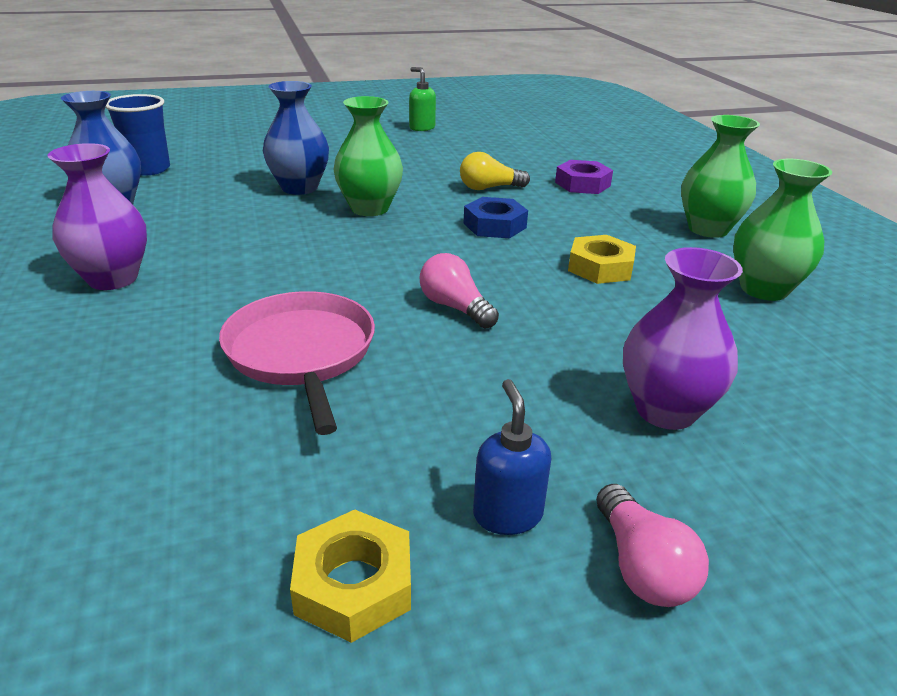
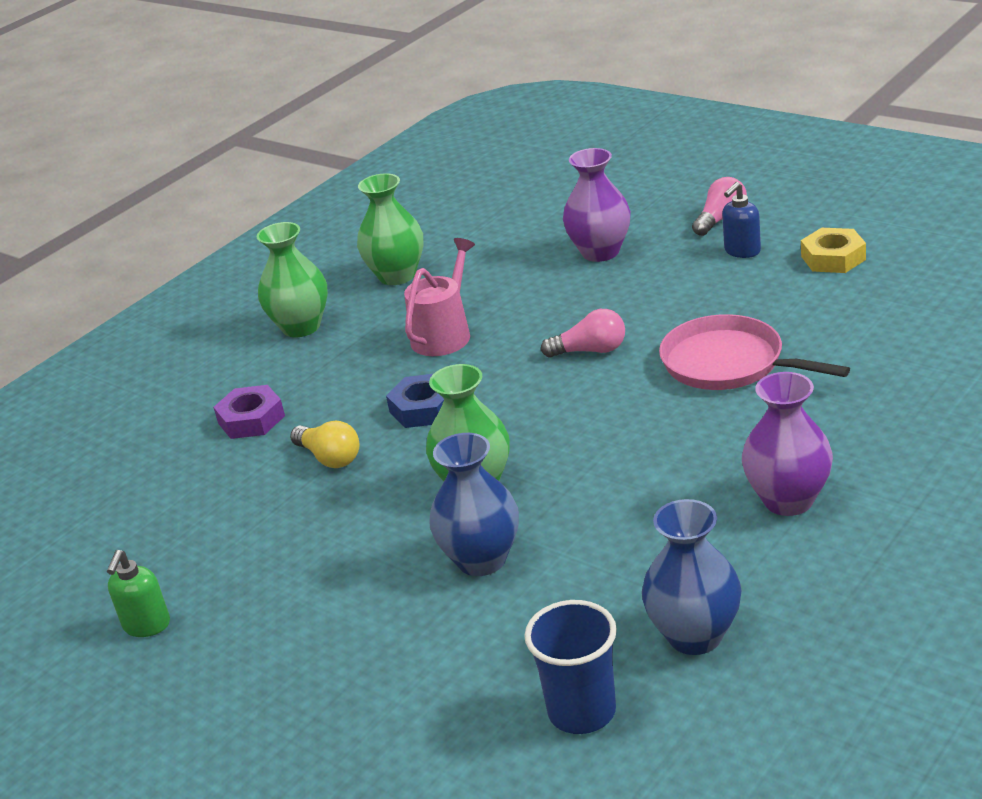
camera: 120 degrees left, 0 degrees up
pink pan [219,291,375,435] -> pink pan turned 90 degrees clockwise [659,314,850,390]
pink light bulb [420,253,499,329] -> pink light bulb turned 105 degrees counterclockwise [541,309,625,358]
yellow nut [568,235,636,284] -> pink watering can [404,238,475,356]

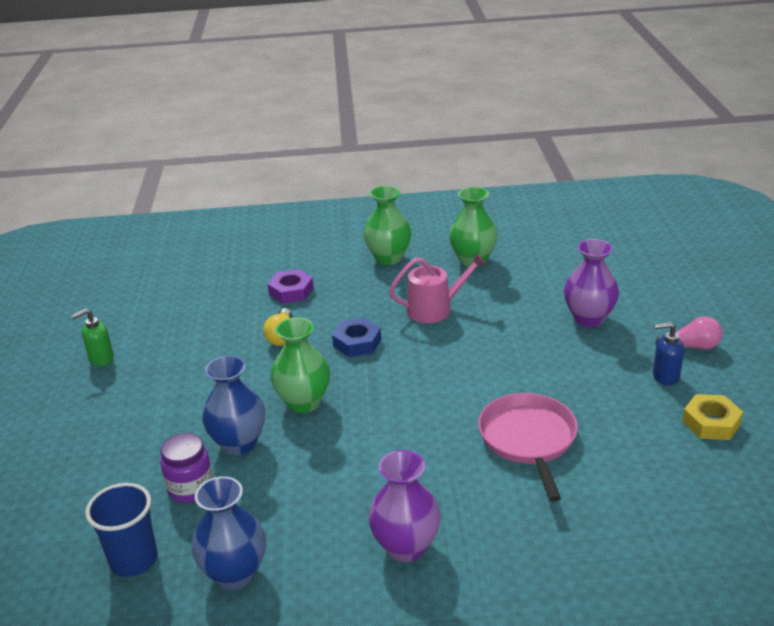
camera: 45 degrees right, 0 degrees up
pink light bulb [541,309,625,358] -> none
none -> purple jar [160,433,213,503]

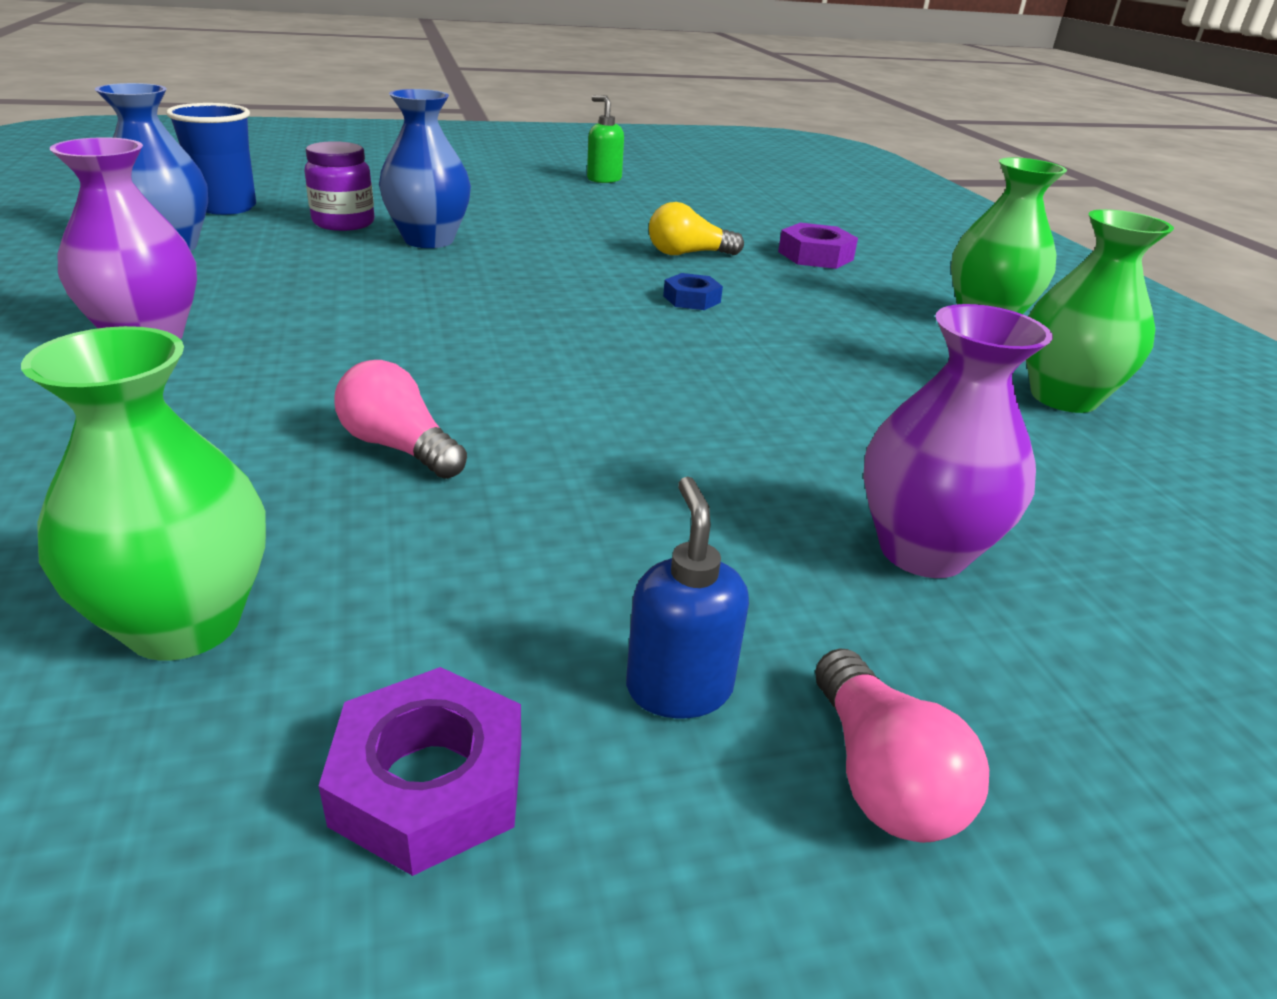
camera: 75 degrees right, 0 degrees up
green vase [271,318,330,413] -> green vase moved to [21,326,266,660]
blue nut [332,318,381,357] -> blue nut [663,273,723,310], size x0.66
pink watering can [389,252,486,323] -> none
pink pan [478,393,578,502] -> pink light bulb [334,360,467,479]
yellow nut [682,394,743,440] -> purple nut [319,667,521,876]

